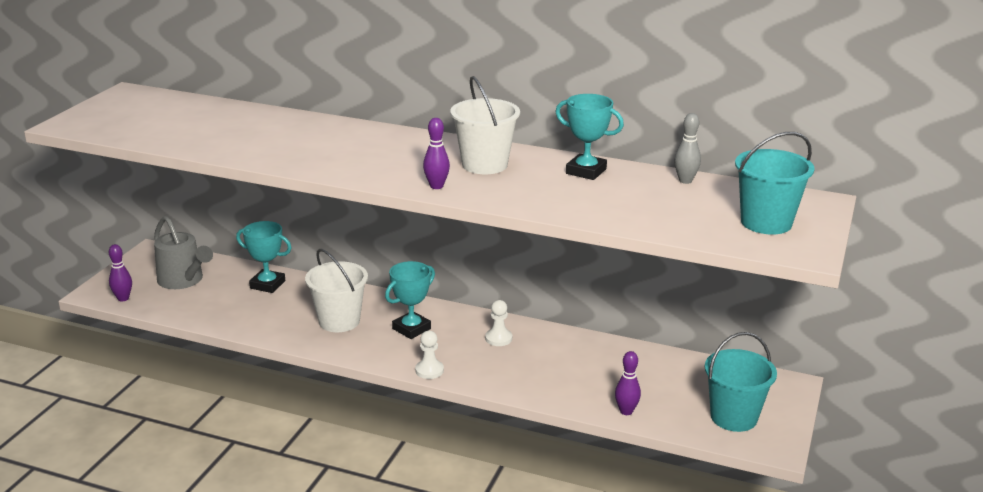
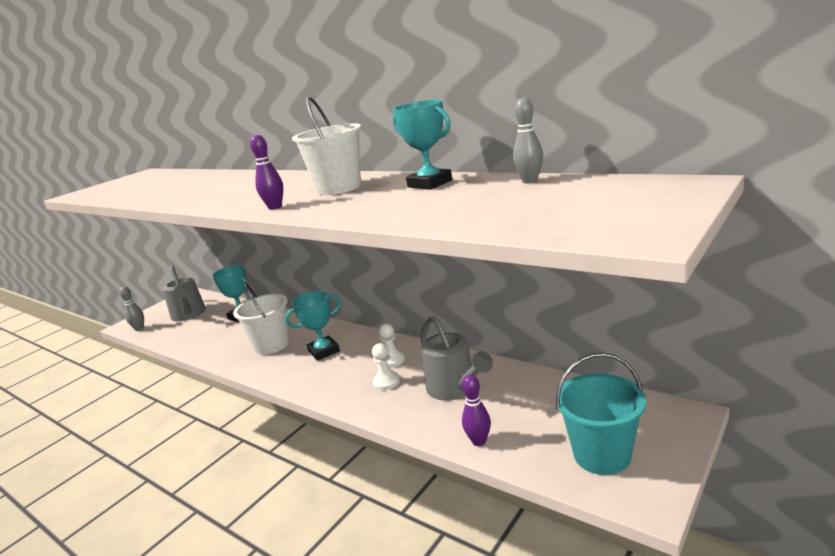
camera: 20 degrees right, 5 degrees down
purple bowling pin [109,244,132,301] -> grey bowling pin [119,287,144,331]
white pawn [415,331,444,379] -> white pawn moved to [372,343,400,390]
turquoise bucket [735,132,815,234] -> none
none -> grey watering can [420,316,493,401]

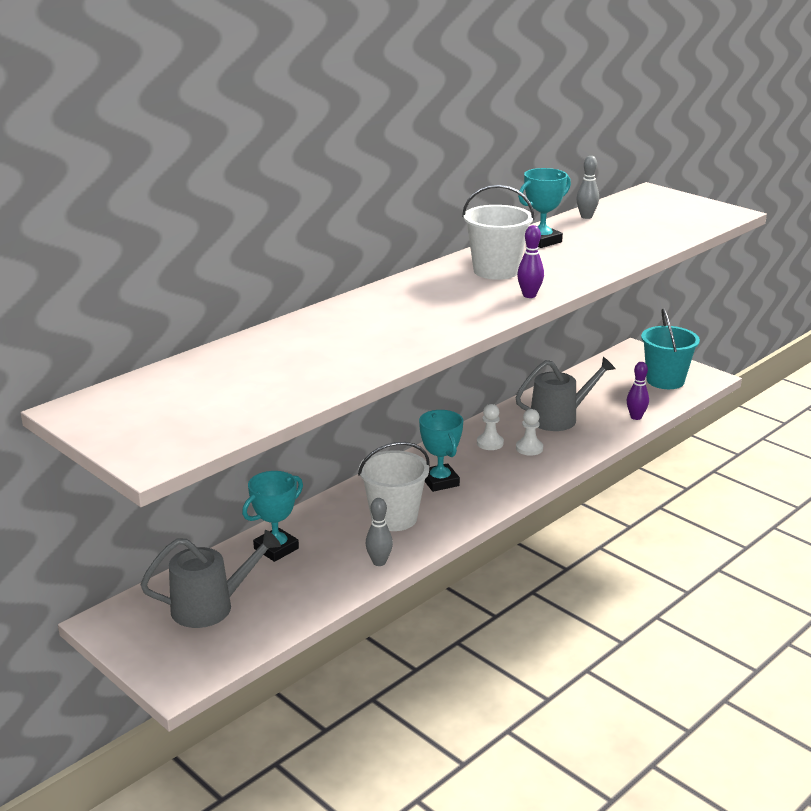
camera: 85 degrees left, 5 degrees up
grey bowling pin [119,287,144,331] -> grey bowling pin moved to [366,498,393,566]

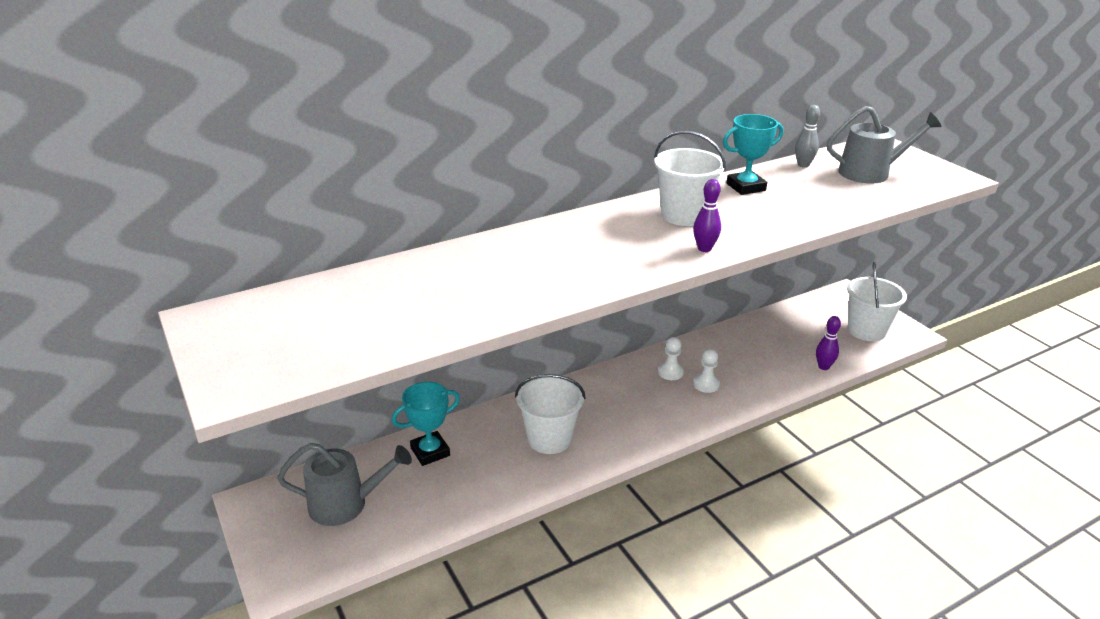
camera: 15 degrees right, 5 degrees up
grey bowling pin [366,498,393,566] -> none
turquoise trophy [419,410,463,492] -> none
grey watering can [515,357,615,431] -> grey watering can moved to [827,106,942,184]
turquoise bucket [641,308,700,389] -> white bucket [847,262,907,341]

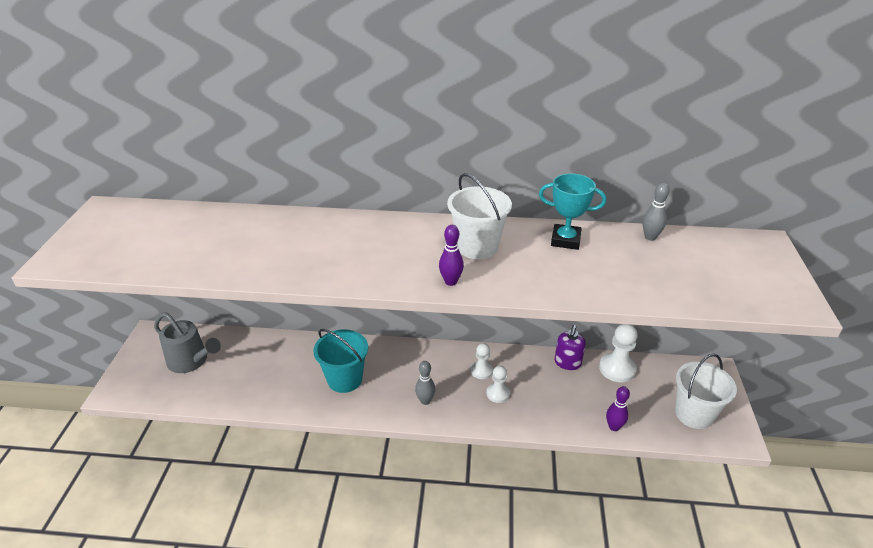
camera: 35 degrees right, 5 degrees up
turquoise trophy [392,382,460,466] -> none
white bucket [515,374,586,454] -> turquoise bucket [313,329,368,393]
grey watering can [827,106,942,184] -> none
none -> grey bowling pin [415,361,436,405]
none -> purple soap dispenser [554,325,586,370]
none -> white pawn [599,324,638,382]

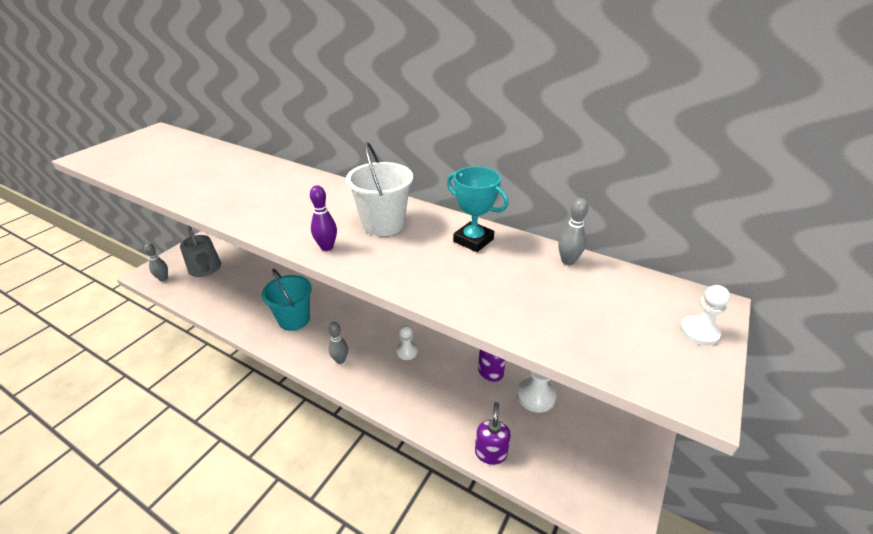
camera: 25 degrees right, 0 degrees up
white pawn [486,366,510,403] -> white pawn moved to [680,285,730,346]
purple bowling pin [606,386,630,431] -> purple soap dispenser [475,402,511,465]
white bucket [675,354,737,429] -> none
none -> grey bowling pin [144,243,168,281]

